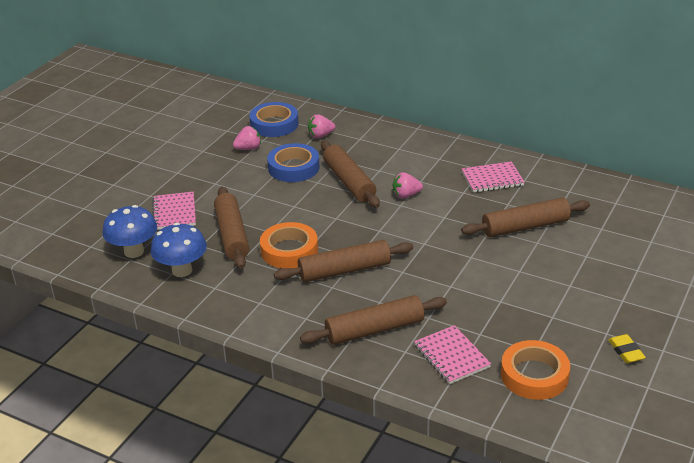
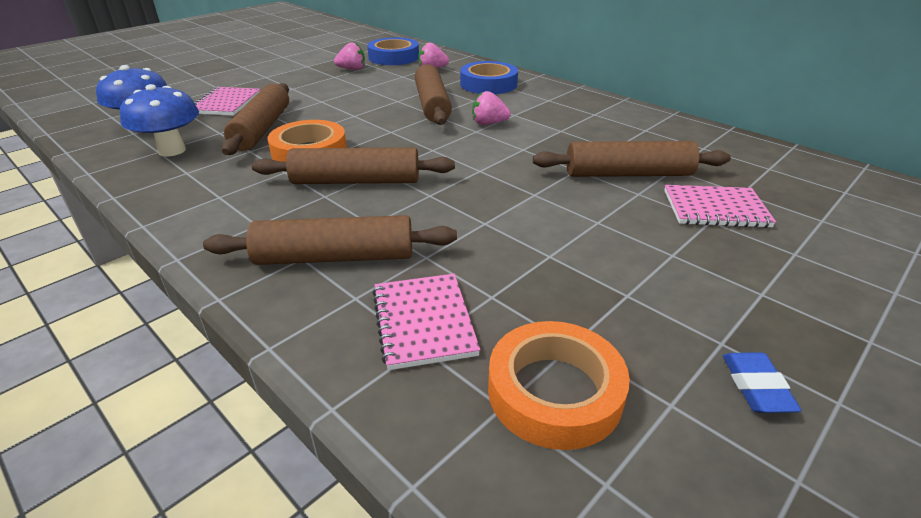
camera: 15 degrees right, 0 degrees up
blue tape [267,143,320,182] -> blue tape moved to [460,61,518,94]
pink notebook [462,161,525,193] -> pink notebook moved to [664,185,776,228]
yellow eraser [608,334,646,363] -> blue eraser [723,352,802,413]

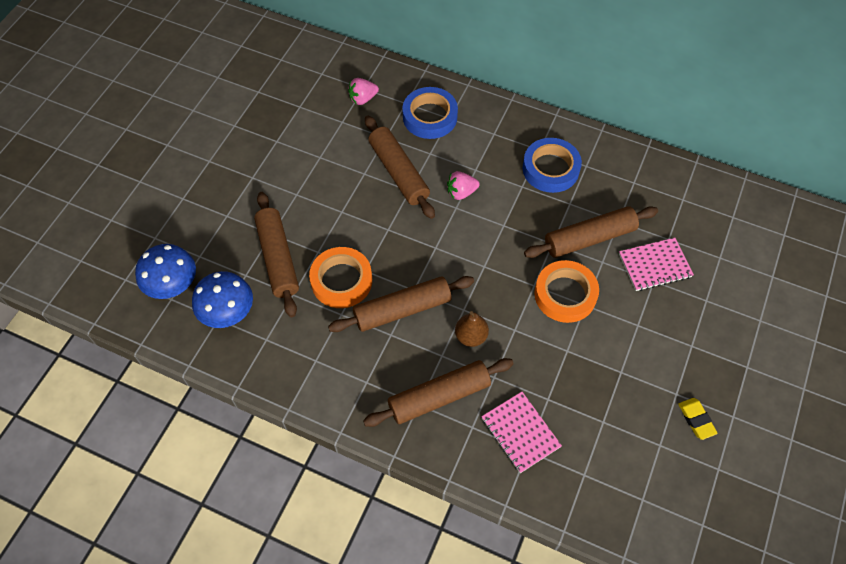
camera: 20 degrees left, 25 degrees up
pink notebook [194,87,260,116] -> none
pink strawberry [334,43,365,70] -> none
blue tape [367,37,419,65] -> blue tape moved to [523,138,582,193]
orange tape [488,321,630,450] -> orange tape moved to [534,260,599,323]
blue eraser [723,352,802,413] -> yellow eraser [678,398,718,440]
none -> brown pear [455,311,489,347]

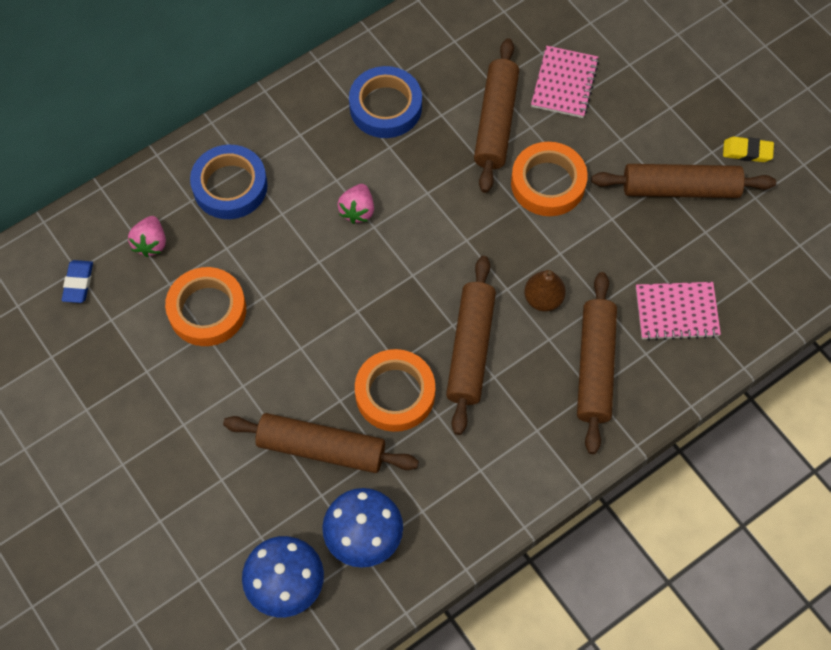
camera: 60 degrees left, 5 degrees up
brown rolling pin [365,116,435,219] -> brown rolling pin moved to [591,164,776,198]
none -> blue eraser [62,260,93,303]
none -> orange tape [165,267,246,346]

